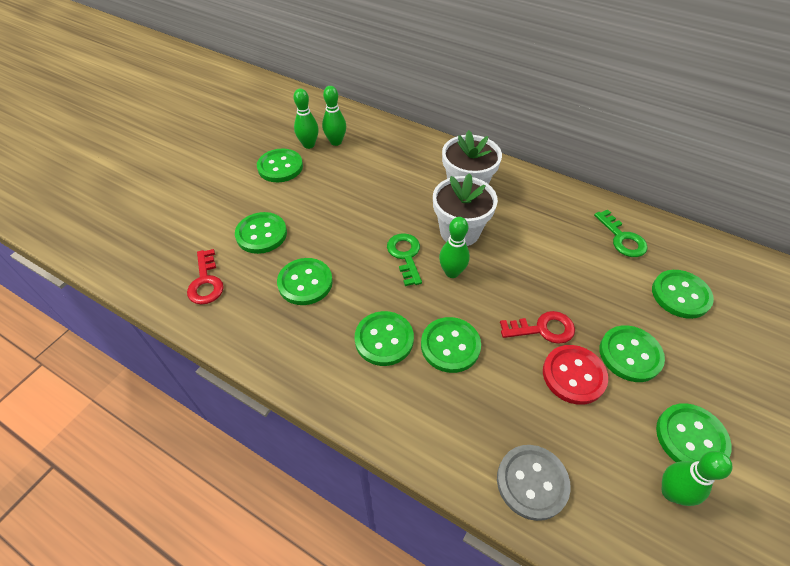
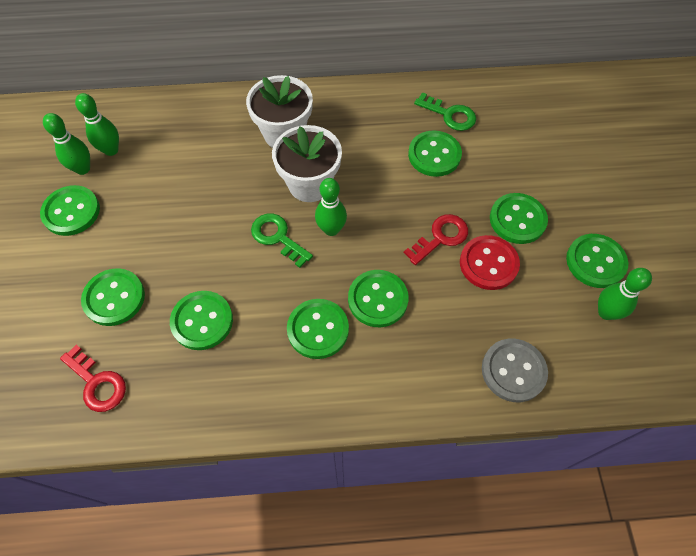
camera: 35 degrees left, 10 degrees up
green button [652,270,714,319] -> green button moved to [408,131,462,177]

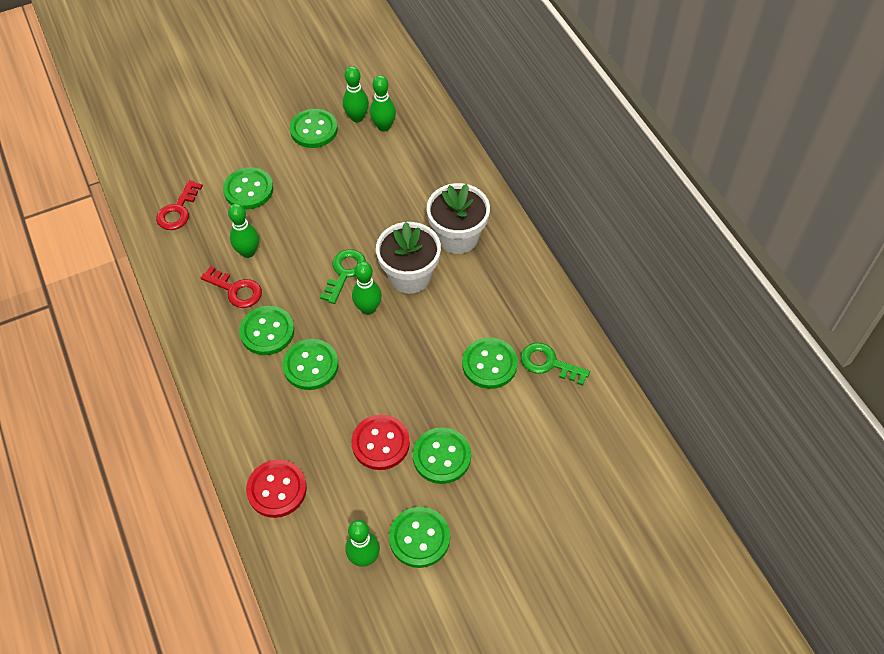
camera: 70 degrees right, 5 degrees down
green button [170,291,233,350] -> green bowling pin [228,204,259,258]
red key [404,214,468,265] -> red key moved to [200,266,262,308]
green key [414,92,476,131] -> green key turned 105 degrees clockwise [521,343,590,386]
grey button [482,339,548,402] -> red button [246,459,307,518]

